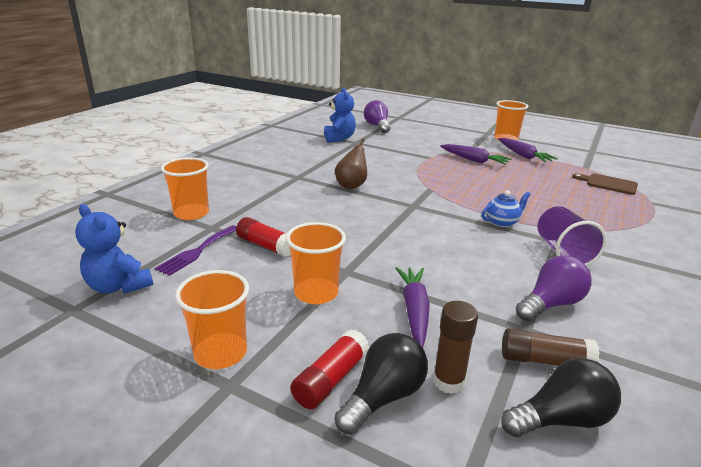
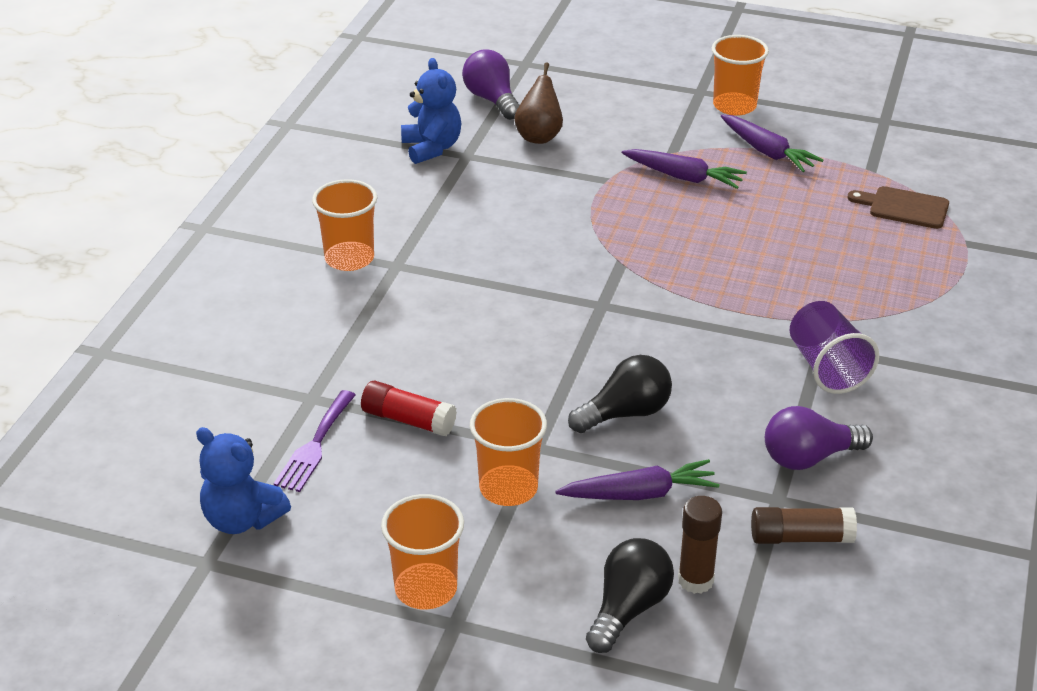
camera: 10 degrees left, 10 degrees up
orange cup [161,157,209,220] -> orange cup moved to [312,179,378,271]
red glue stick [290,329,370,409] -> none
brown pear [335,139,367,189] -> brown pear moved to [514,63,563,144]
purple carrot [395,267,430,348] -> purple carrot turned 90 degrees clockwise [555,459,720,500]
blue teapot [481,191,531,227] -> none
black light bulb [501,358,621,437] -> black light bulb moved to [568,355,672,433]
purple light bulb [516,255,592,321] -> purple light bulb turned 150 degrees counterclockwise [765,406,873,470]

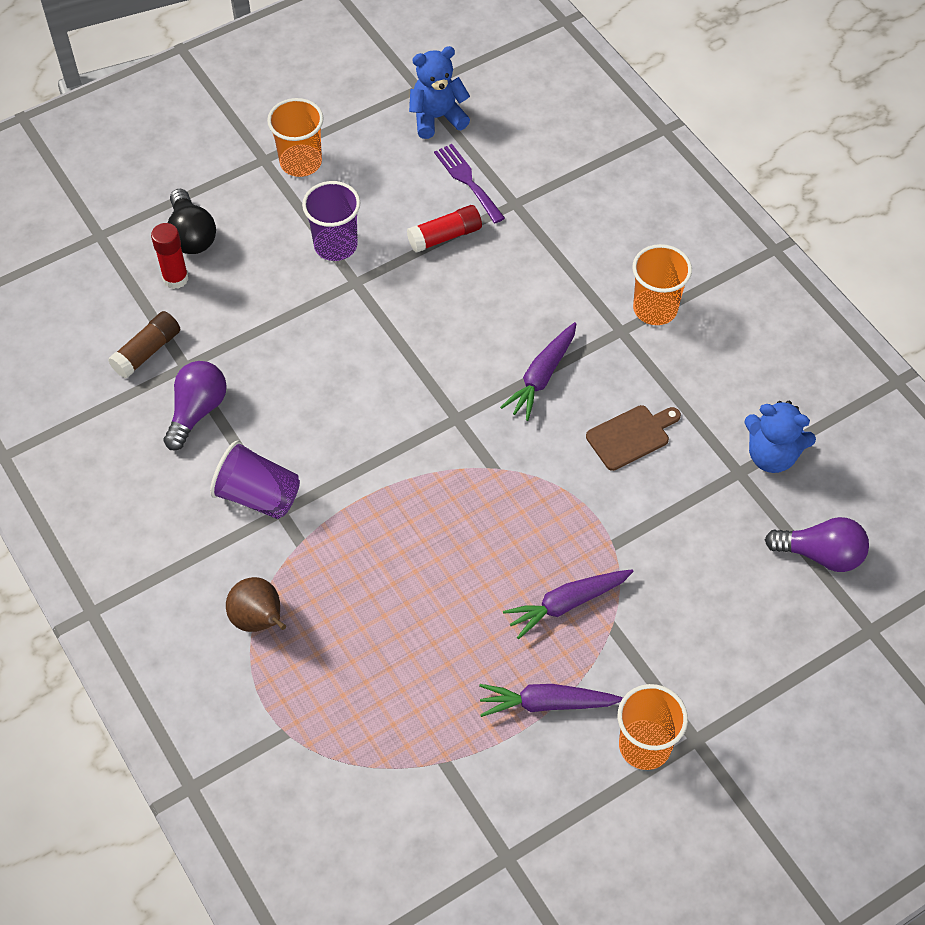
camera: 130 degrees right, 20 degrees up
orange cup [470,398,547,506] -> purple cup [302,181,360,261]
brown pear [514,63,563,144] -> brown pear moved to [226,577,286,632]
purple carrot [555,459,720,500] -> purple carrot moved to [500,322,576,421]
black light bulb [568,355,672,433] -> none
brown glue stick [678,496,722,594] -> red glue stick [151,223,189,289]
brown cutting board [847,186,949,229] -> brown cutting board moved to [586,405,681,471]

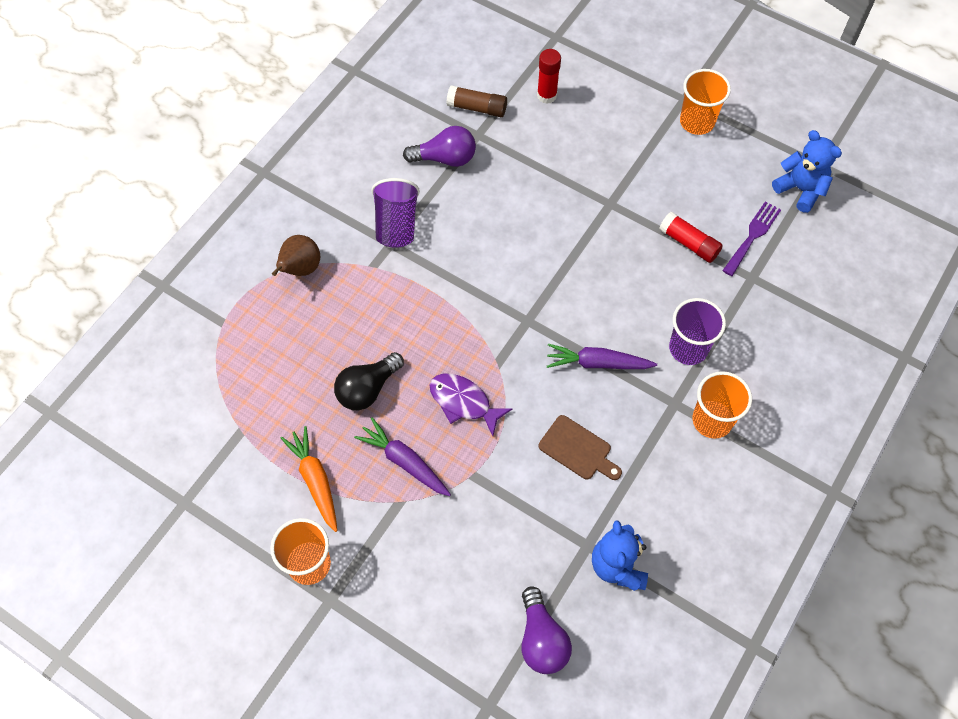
camera: 65 degrees right, 5 degrees up
black light bulb [168,189,216,254] -> black light bulb moved to [334,352,404,410]
purple cup [302,181,360,261] -> purple cup moved to [669,298,726,365]
purple carrot [479,684,623,717] -> orange carrot [281,426,337,532]
none -> purple fish [430,373,513,436]

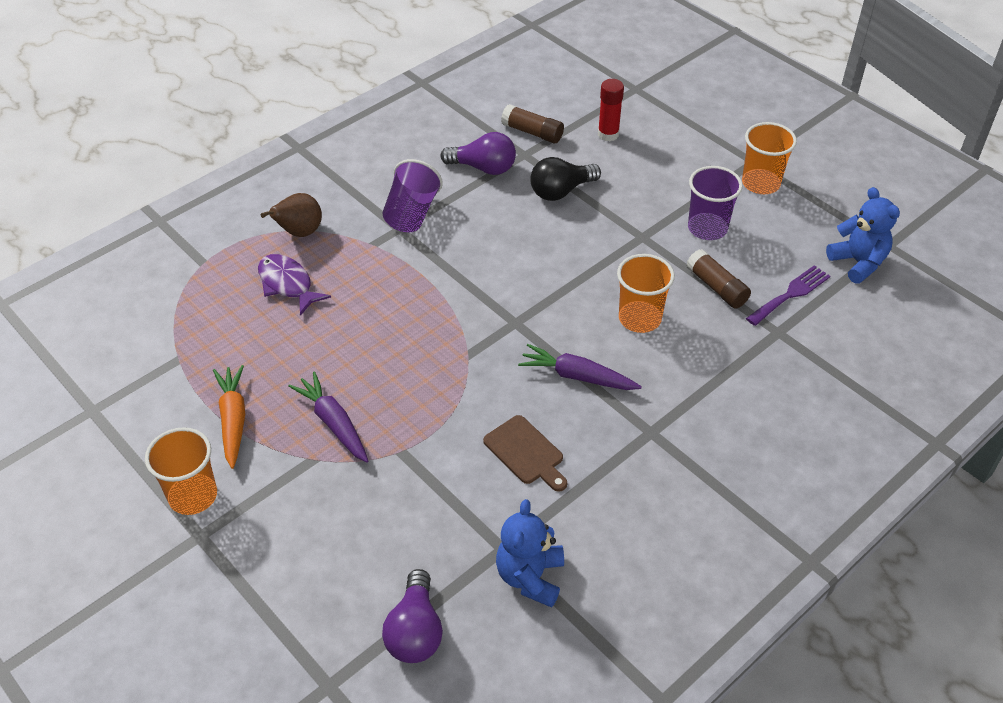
camera: 15 degrees right, 15 degrees down
black light bulb [334,352,404,410] -> black light bulb moved to [530,157,601,201]
purple fish [430,373,513,436] -> purple fish moved to [258,254,331,316]
red glue stick [659,212,723,263] -> brown glue stick [686,249,751,309]
purple cup [669,298,726,365] -> purple cup moved to [688,166,743,240]
orange cup [692,371,752,439] -> orange cup moved to [617,254,675,333]

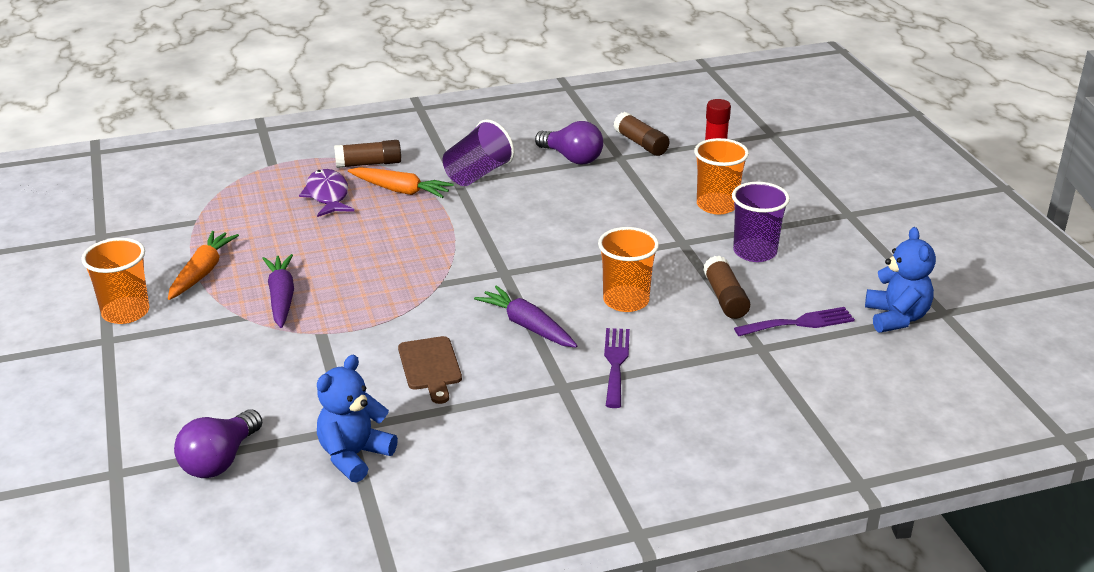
camera: 25 degrees right, 15 degrees down
brown pear [260,193,322,237] -> brown glue stick [334,140,401,168]
black light bulb [530,157,601,201] -> none
orange cup [742,122,797,194] -> orange cup moved to [694,138,749,214]
none -> orange carrot [348,167,454,198]
none -> purple fork [604,328,630,408]

